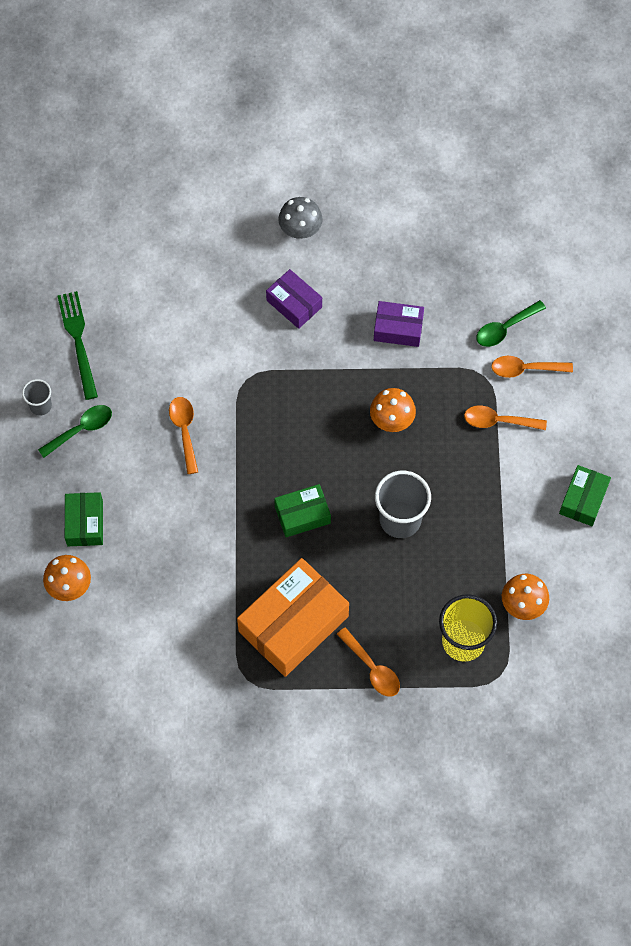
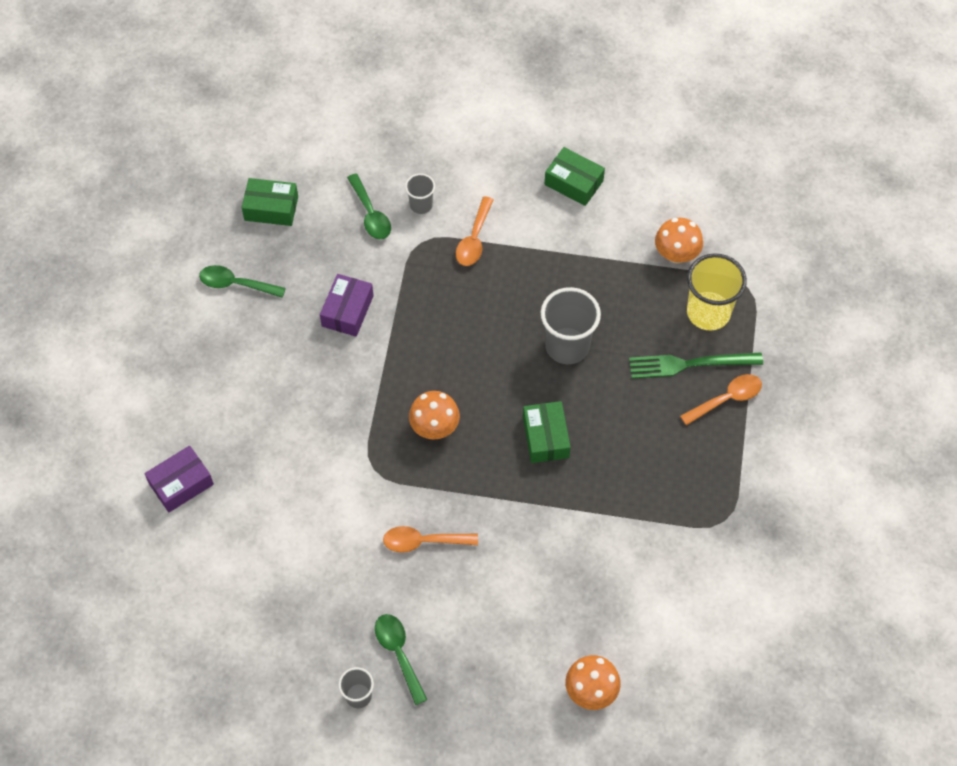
camera: 80 degrees left, 5 degrees down
green fork [58,291,98,400] -> green fork moved to [629,352,763,379]
green box [65,492,103,546] -> green box moved to [242,178,298,226]
orange box [237,558,349,677] -> none
purple box [266,269,322,329] -> purple box moved to [145,446,214,512]
grey mushroom [278,197,323,239] -> none
orange mushroom [370,388,416,432] -> orange mushroom moved to [409,391,460,439]
orange spoon [491,356,573,378] -> grey cup [405,173,435,214]
none -> green spoon [199,265,286,298]

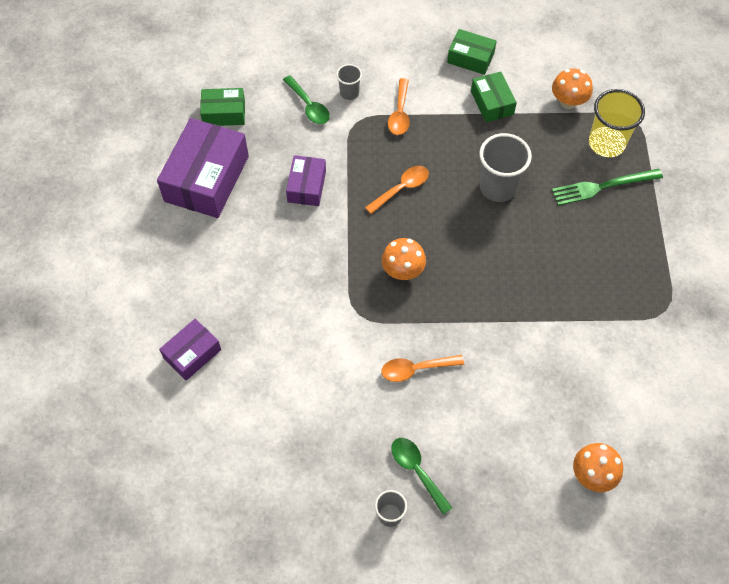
camera: 10 degrees left, 0 degrees up
green spoon [199,265,286,298] -> purple box [157,118,249,218]
green box [523,401,571,463] -> green box moved to [471,72,517,122]
orange spoon [680,374,762,426] -> orange spoon moved to [365,166,429,214]

